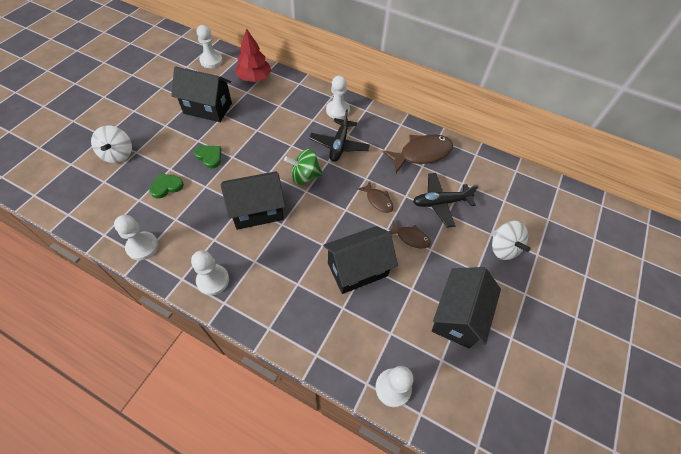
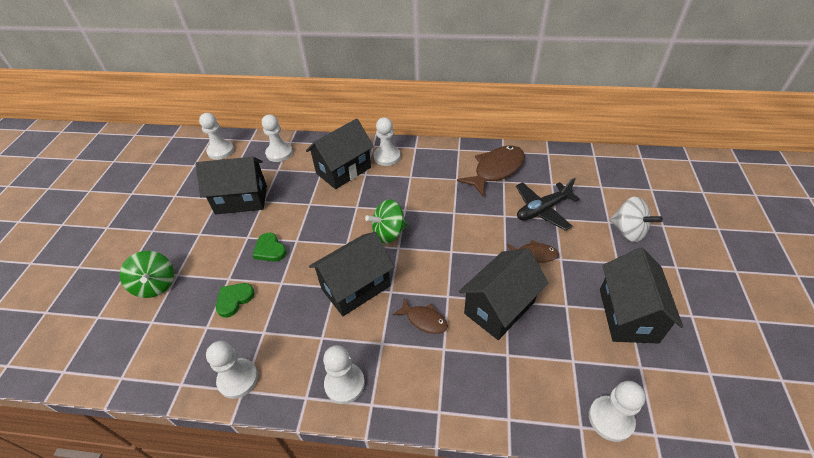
camera: 15 degrees left, 10 degrees down
white spinning top [91,125,132,163] -> green spinning top [120,251,174,298]
green heart [194,145,221,169] -> green heart turned 150 degrees counterclockwise [252,233,287,262]
red tree [236,28,272,82] -> white pawn [262,114,293,162]
black plane [309,109,370,162] -> none
brown fish [357,181,393,213] -> brown fish moved to [393,298,448,334]
none -> black house [306,119,374,189]

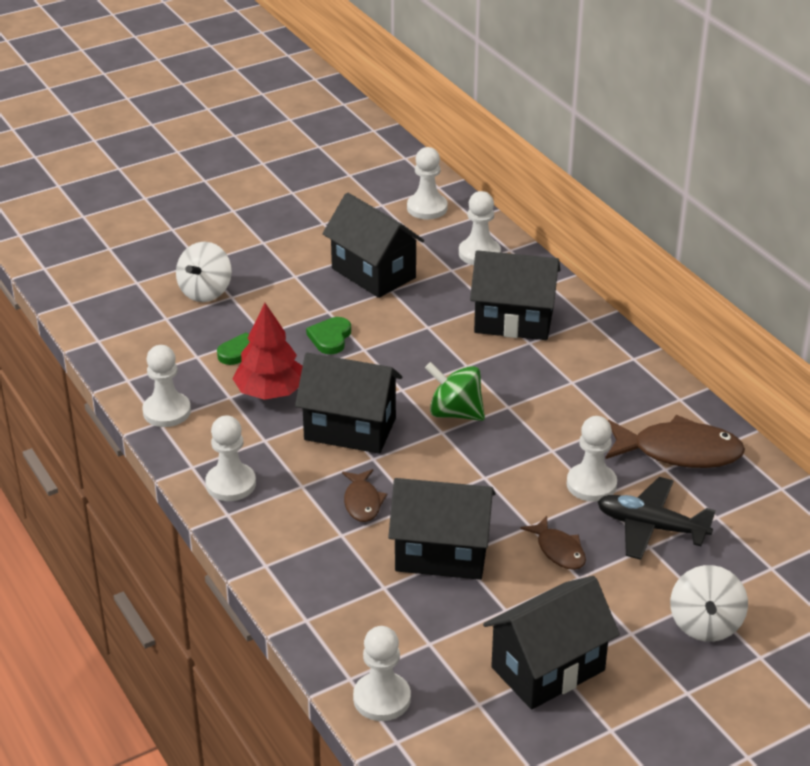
camera: 50 degrees right, 10 degrees down
green spinning top [120,251,174,298] -> white spinning top [176,242,232,302]
white pawn [374,117,401,166] -> white pawn moved to [567,416,617,502]
none -> red tree [232,303,303,400]

